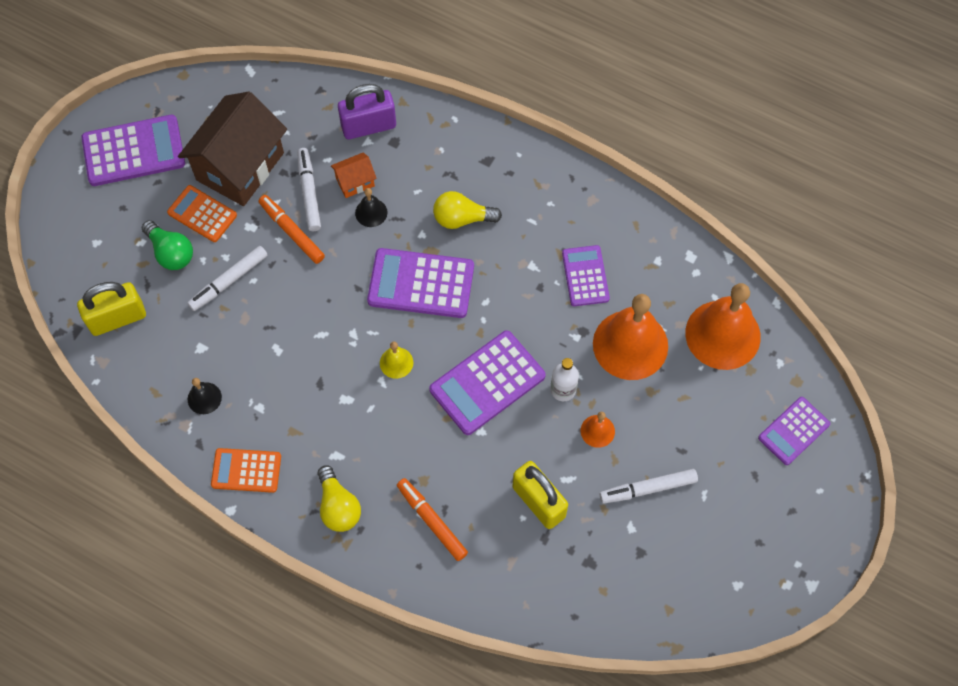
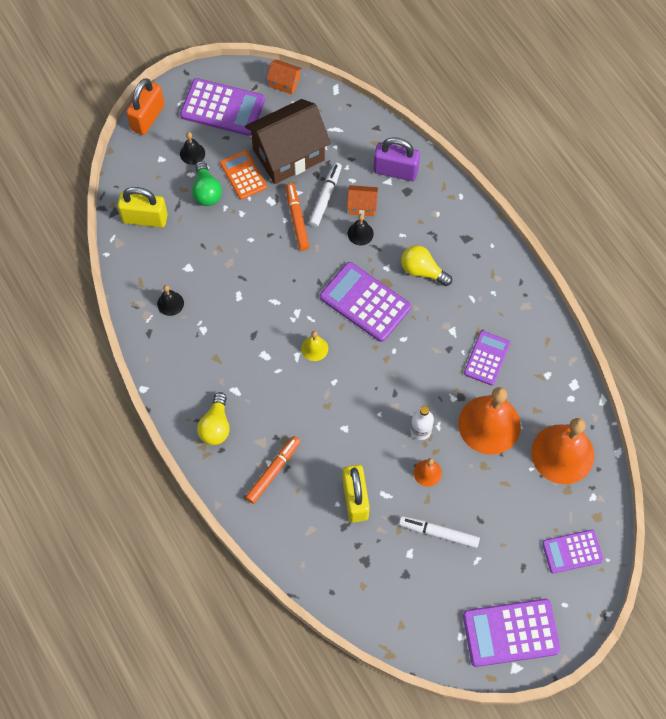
camera: 30 degrees right, 0 degrees up
white marker [188,246,268,311] -> none
orange calculator [211,448,281,493] -> none
orange marker [397,478,468,561] -> orange marker turned 45 degrees clockwise [245,436,300,504]
purple calculator [429,330,546,435] -> purple calculator moved to [463,599,561,667]
none -> orange padlock [126,78,164,135]
none -> black bell [180,132,205,165]
none -> orange house [267,60,302,94]

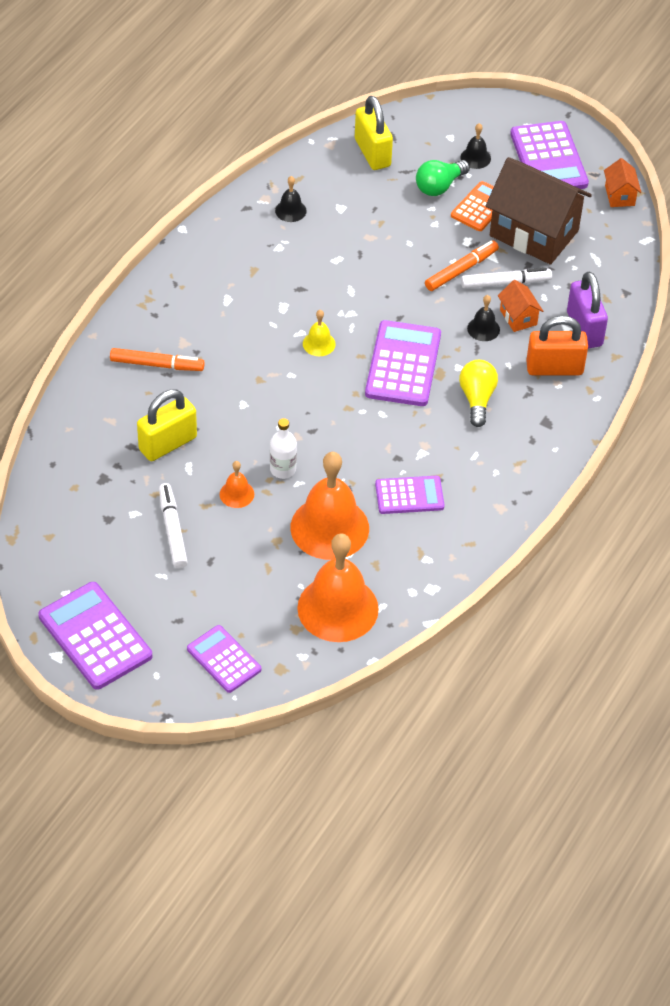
camera: 60 degrees right, 15 degrees down
orange padlock [126,78,164,135] -> orange padlock moved to [526,316,588,375]
yellow light bulb [197,392,230,445] -> none

